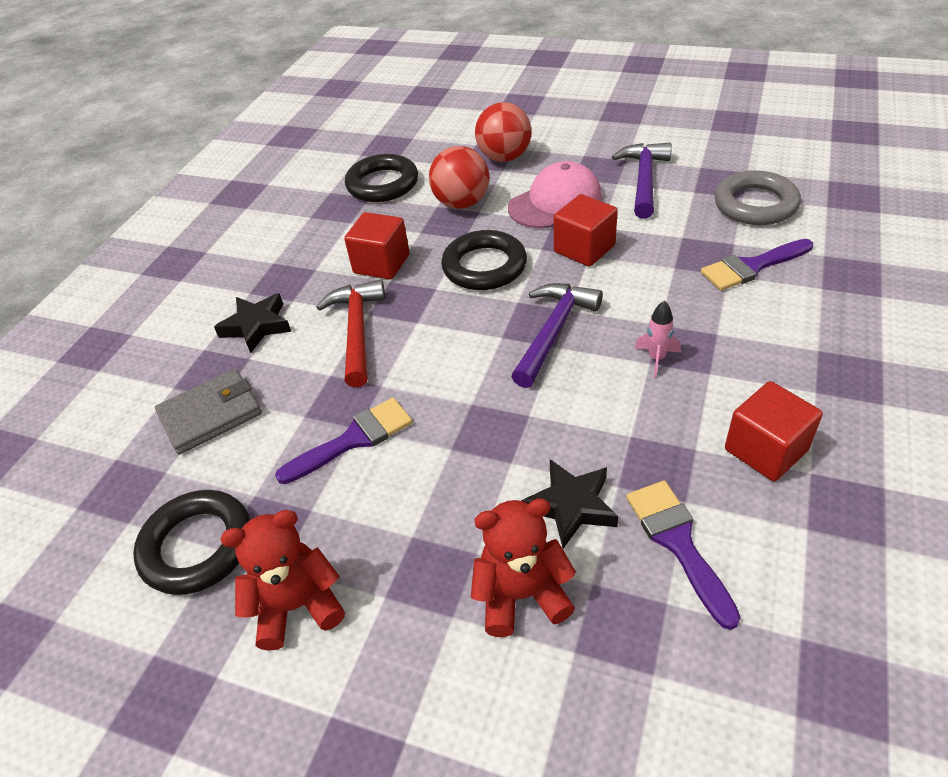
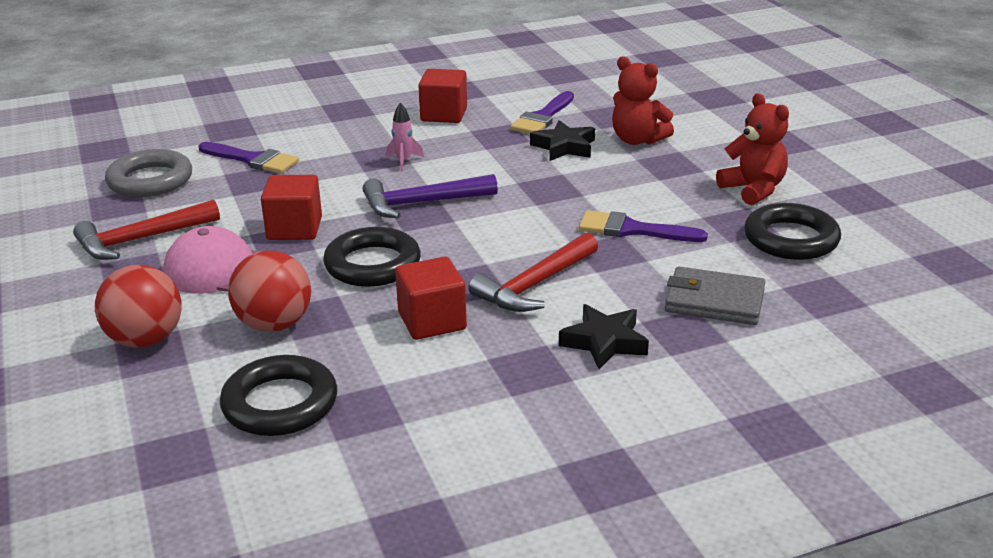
camera: 135 degrees left, 15 degrees down
red teddy bear [221,510,345,651] -> red teddy bear turned 150 degrees counterclockwise [716,93,789,205]
purple hammer [612,143,672,219] -> red hammer [73,200,220,260]

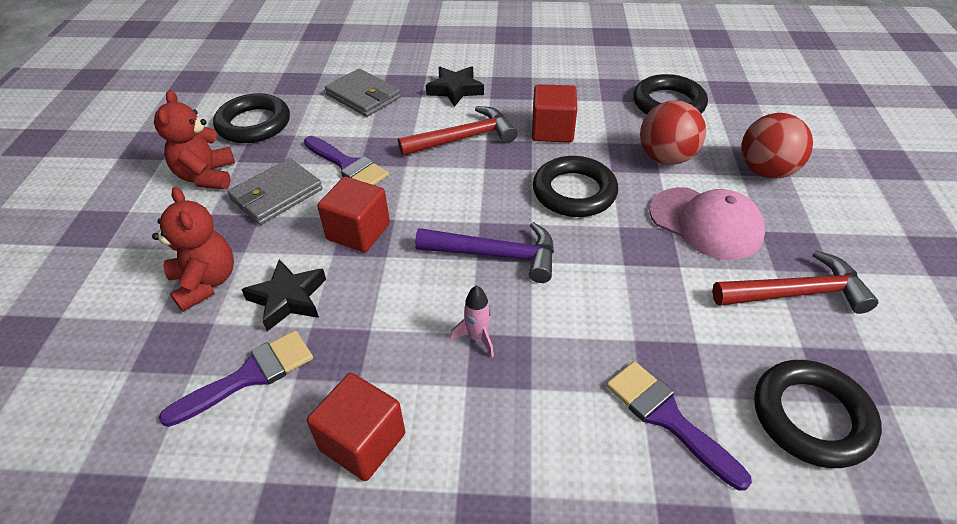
camera: 155 degrees left, 15 degrees up
grey ring [105,149,192,197] -> black ring [754,360,882,468]
red cube [261,175,322,240] -> red cube moved to [317,177,390,253]
none -> grey wallet [228,158,323,225]

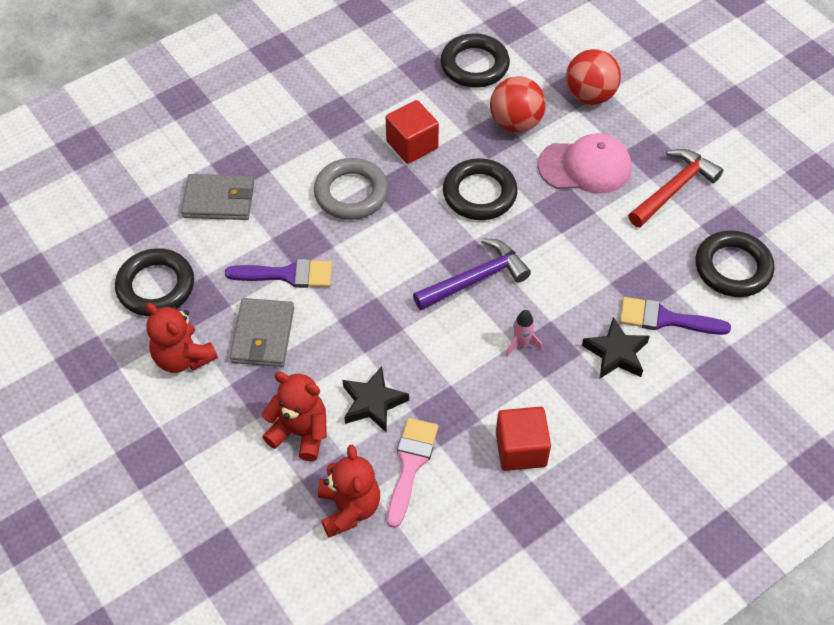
camera: 40 degrees left, 10 degrees up
purple brush [159,330,313,427] -> pink brush [387,418,438,528]
red cube [317,177,390,253] -> none
red hammer [398,106,518,156] -> grey ring [314,158,389,220]
black star [426,66,484,107] -> black star moved to [582,317,650,378]
none -> red teddy bear [318,445,380,538]

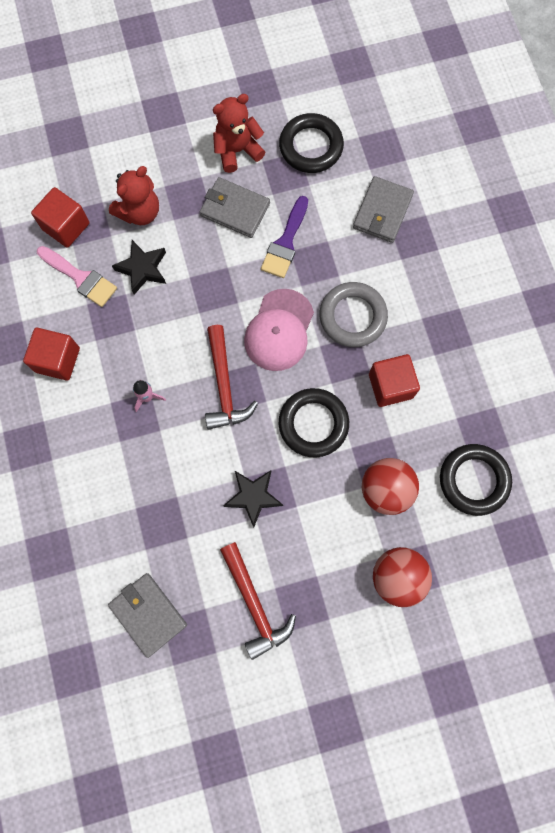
camera: 110 degrees right, 20 degrees up
red teddy bear [318,445,380,538] -> red cube [31,187,89,248]
purple hammer [413,238,531,310] -> red hammer [205,325,258,430]
pink cap [538,133,631,194] -> pink cap moved to [244,289,314,371]
black star [582,317,650,378] -> black star moved to [223,470,283,527]
purple brush [620,297,731,335] -> none
black ring [696,230,774,297] -> grey wallet [108,573,187,658]

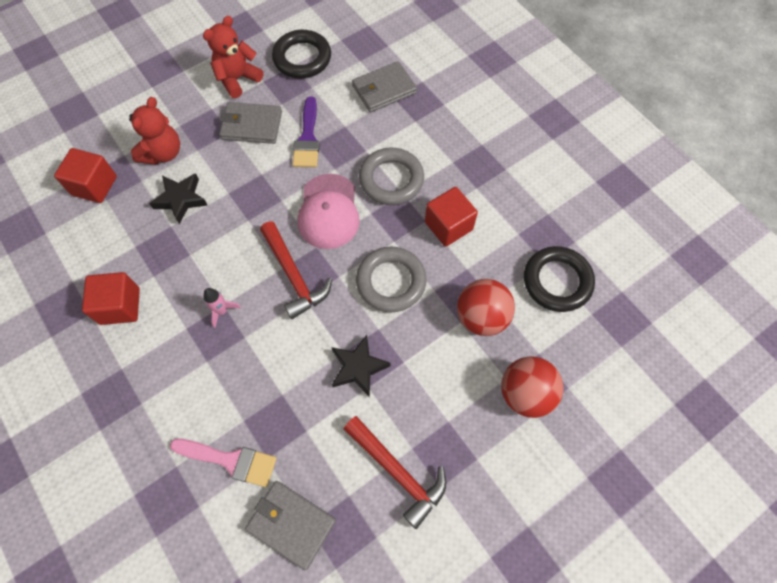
camera: 20 degrees left, 10 degrees down
pink brush [37,246,117,307] -> pink brush moved to [170,439,277,487]
black ring [279,388,349,457] -> grey ring [356,247,427,312]
grey wallet [353,176,414,243] -> grey wallet turned 60 degrees clockwise [352,61,417,113]

